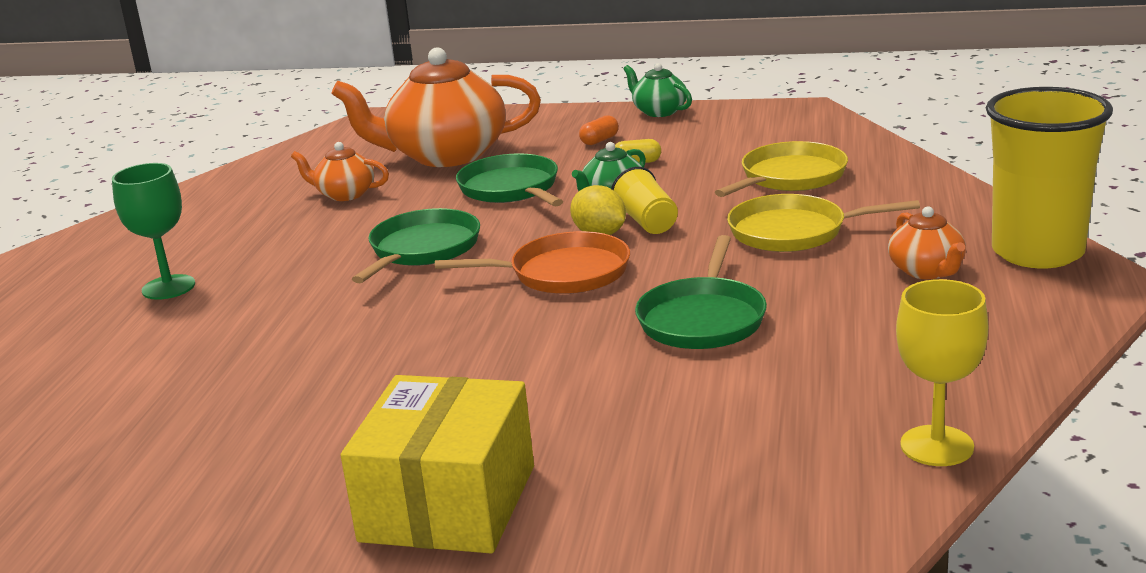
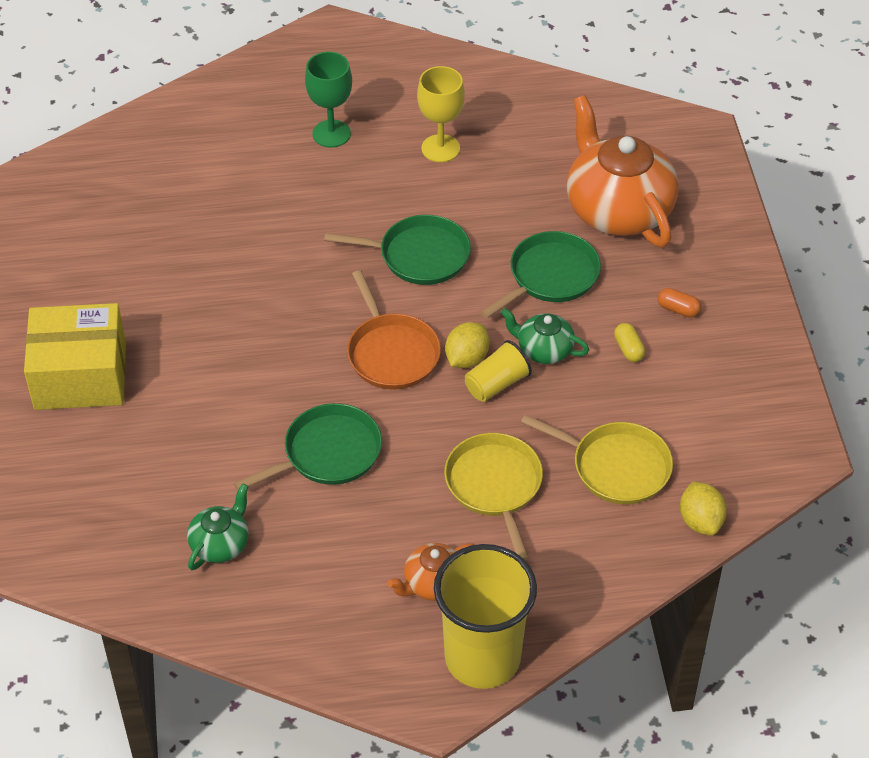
camera: 70 degrees right, 25 degrees up
orange teapot [291,142,389,201] -> none
green teapot [624,63,692,117] -> green teapot moved to [187,483,249,570]
green pan [635,235,767,349] -> green pan turned 150 degrees clockwise [234,403,382,490]
yellow goblet [896,279,988,466] -> yellow goblet moved to [417,66,465,162]
none -> yellow lemon [680,481,727,535]

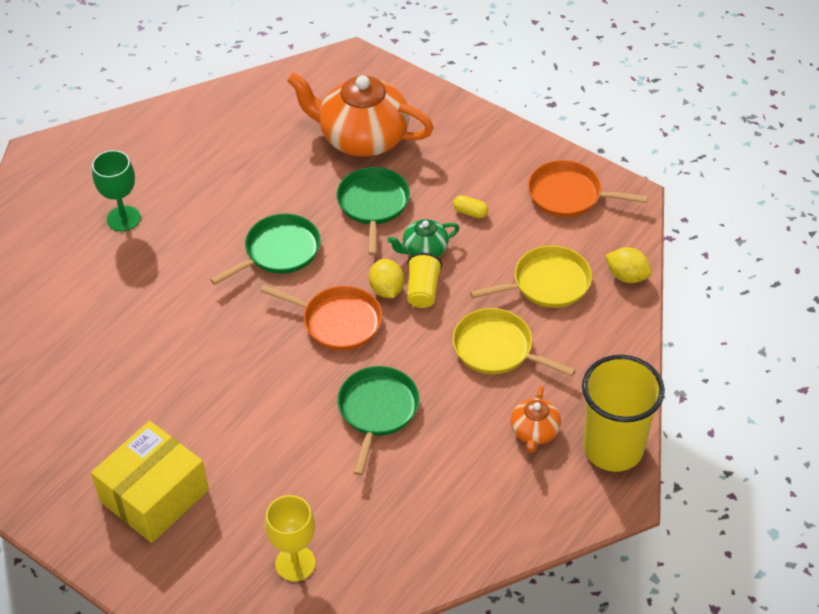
camera: 45 degrees left, 0 degrees up
green teapot [187,483,249,570] -> none
yellow goblet [417,66,465,162] -> yellow goblet moved to [265,495,316,582]
orange capsule [658,288,701,318] -> none
none -> orange pan [528,160,648,217]

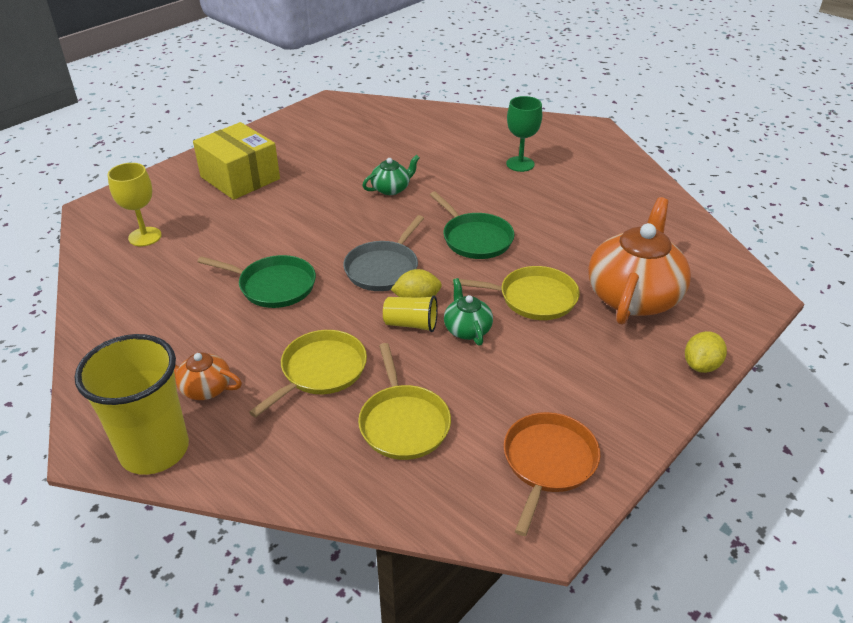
camera: 95 degrees right, 10 degrees down
orange pan [260,285,382,350] -> grey pan [343,215,424,291]
green pan [336,167,410,256] -> yellow pan [452,266,580,320]
yellow capsule [453,195,488,219] -> none
yellow lemon [605,247,652,283] -> yellow lemon moved to [685,331,727,373]
none -> green teapot [362,155,419,195]

